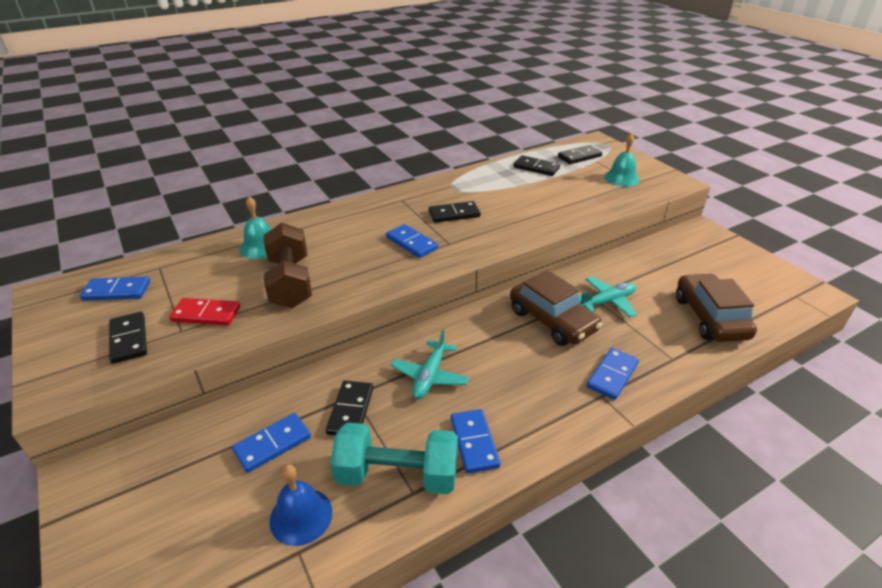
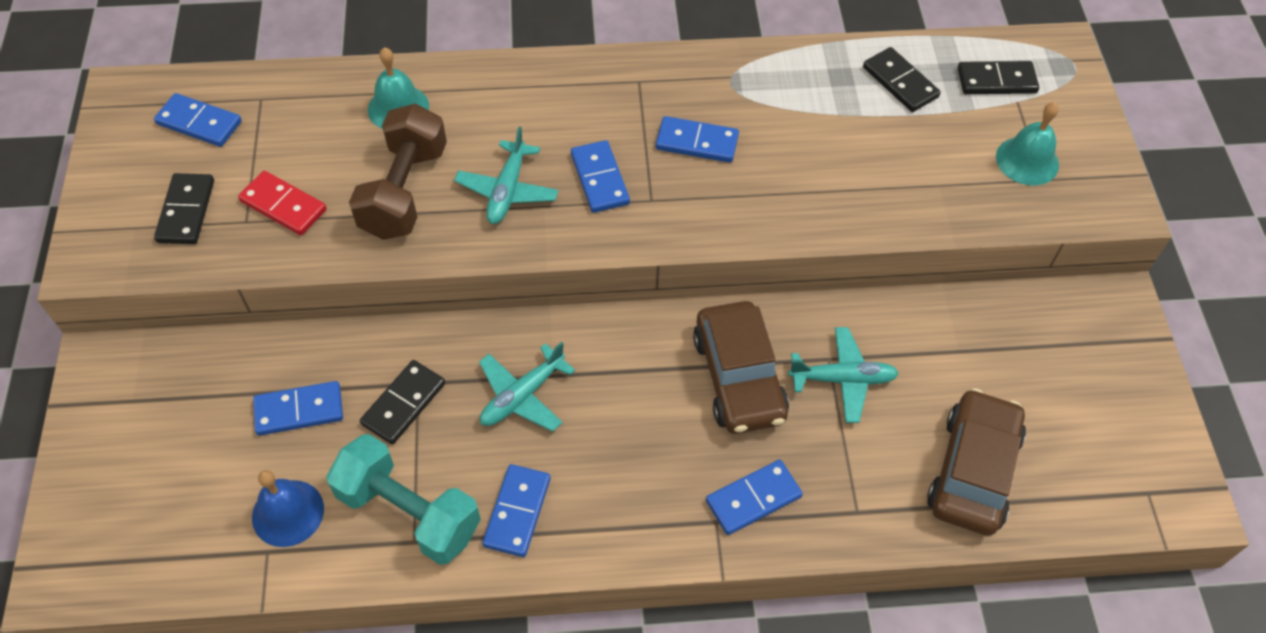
camera: 25 degrees right, 20 degrees up
black domino [429,201,481,223] -> blue domino [656,116,739,163]
none -> turquoise plane [454,126,559,224]

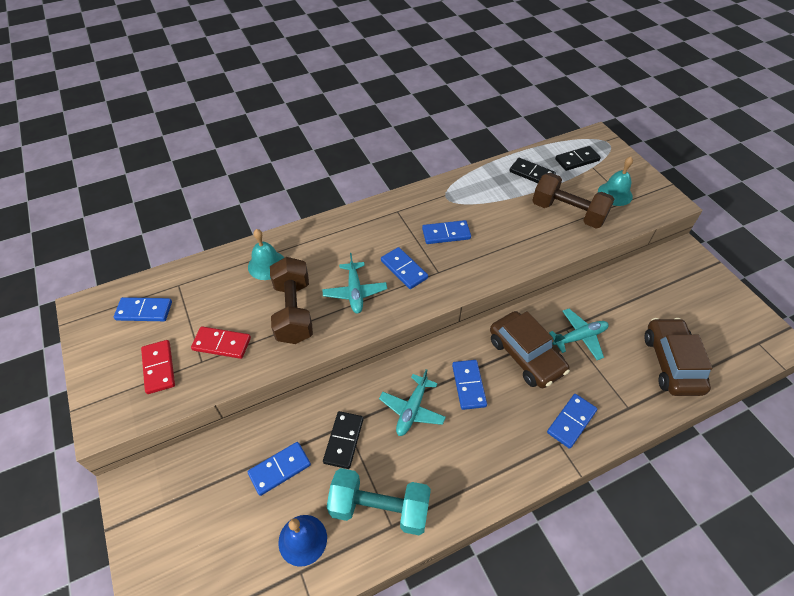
camera: 20 degrees left, 5 degrees down
black domino [154,173,214,244] -> red domino [141,340,175,394]
blue domino [482,464,551,557] -> blue domino moved to [452,360,487,410]
none -> brown dumbbell [532,173,615,229]

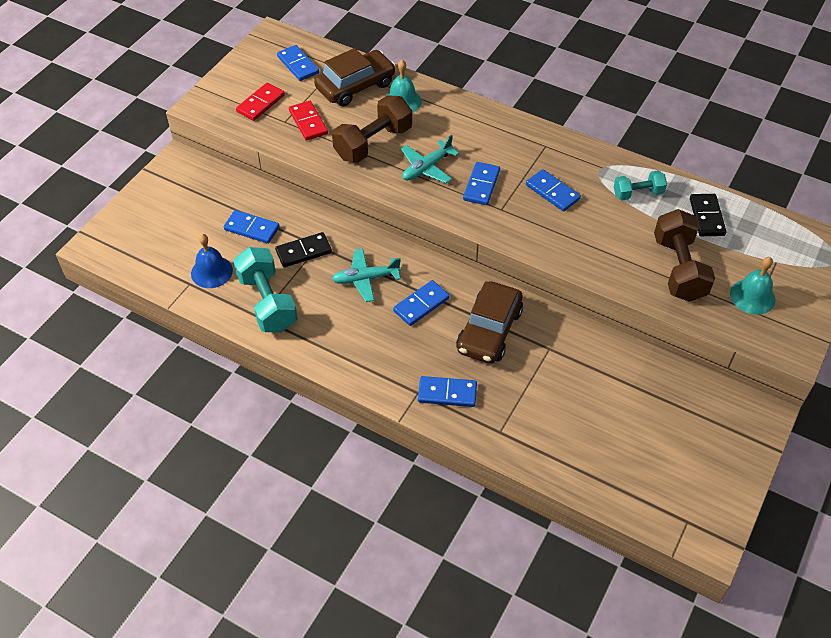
camera: 55 degrees right, 0 degrees up
turquoise plane [549,309,609,360] -> none
black domino [555,146,601,171] -> none
brown car [644,318,712,396] -> brown car moved to [314,48,396,106]
none -> turquoise dumbbell [614,170,667,200]

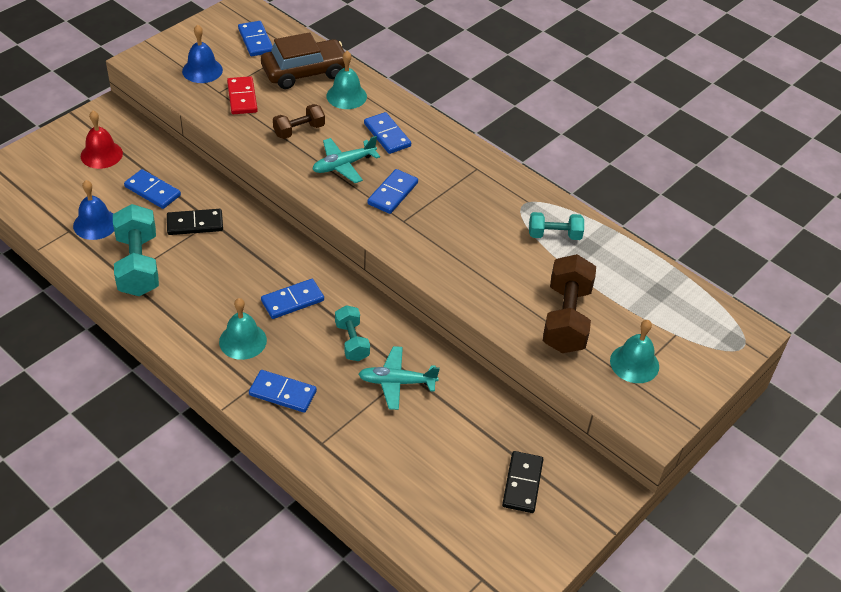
camera: 10 degrees right, 5 degrees down
red domino [236,83,285,121] -> blue bell [182,25,223,83]
brown dumbbell [332,95,412,163] -> brown dumbbell [273,104,325,139], size x0.58
turquoise plane [332,248,401,302] -> turquoise plane moved to [358,346,440,410]
brown car [456,281,523,364] -> turquoise dumbbell [335,305,370,361]
blue domino [526,169,581,212] -> blue domino moved to [364,112,411,154]
black domino [690,194,727,236] -> black domino moved to [502,451,543,513]
none -> red bell [81,111,123,169]
none -> turquoise bell [219,298,267,360]

